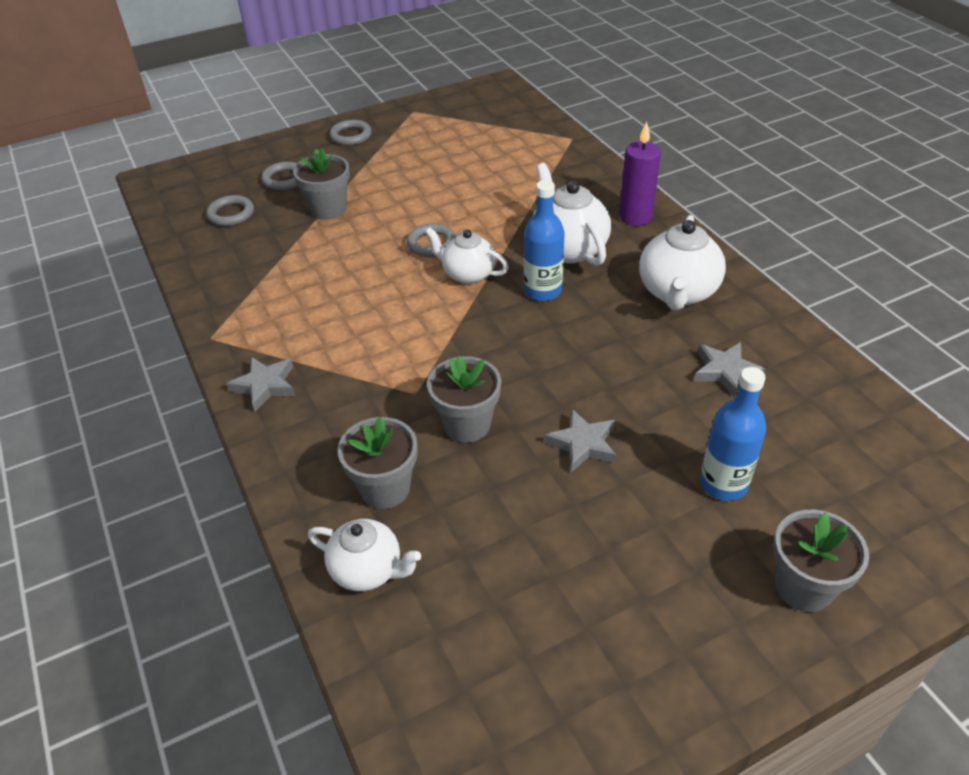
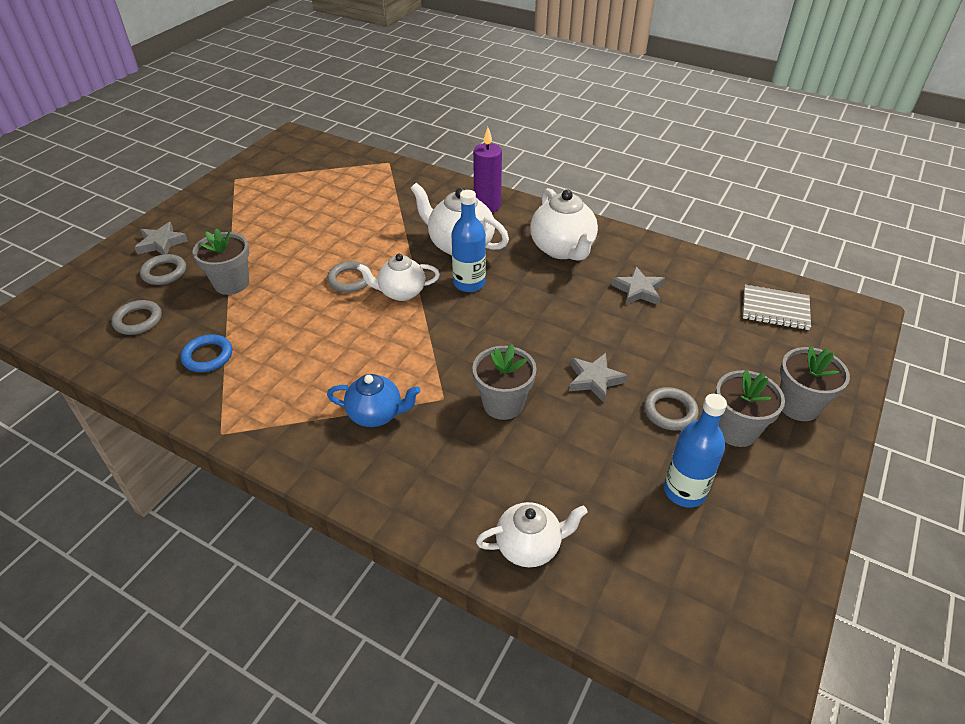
camera: 35 degrees left, 0 degrees up
grey star [226,357,295,411] -> grey star moved to [135,222,188,255]
grey ring [329,120,372,145] -> grey ring moved to [644,387,699,431]
grey flower pot [338,417,418,509] -> grey flower pot moved to [715,370,785,447]
blue bottle [700,367,766,501] -> blue bottle moved to [664,394,727,508]
none -> blue ring [181,334,232,372]
none -> blue teapot [327,374,421,427]
none -> grey notebook [743,285,811,330]

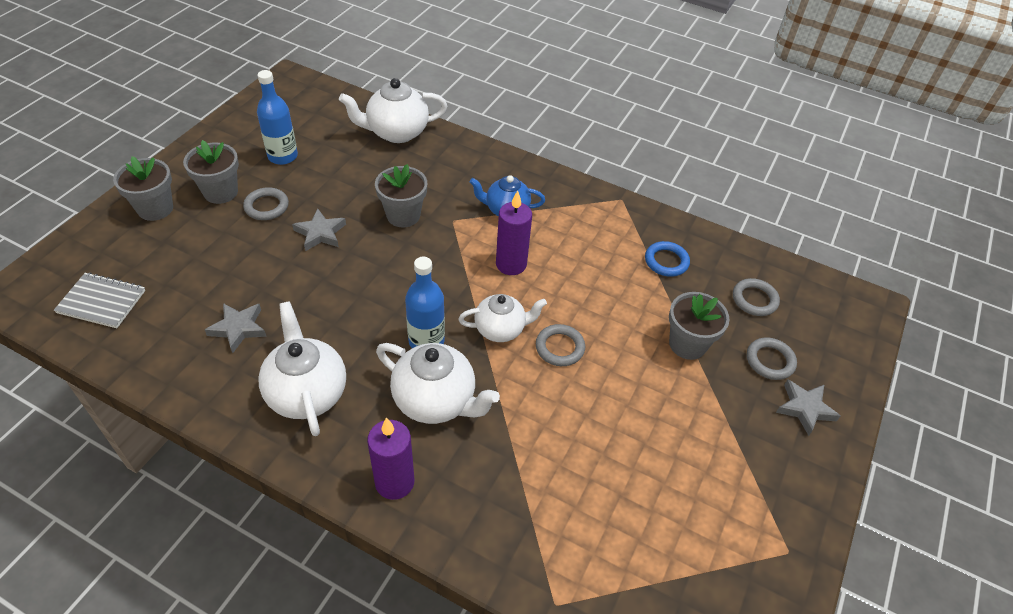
camera: 175 degrees right, 5 degrees up
white teapot [476,502,588,567] -> white teapot [339,78,447,143], size x1.50
none -> purple candle [496,190,532,275]

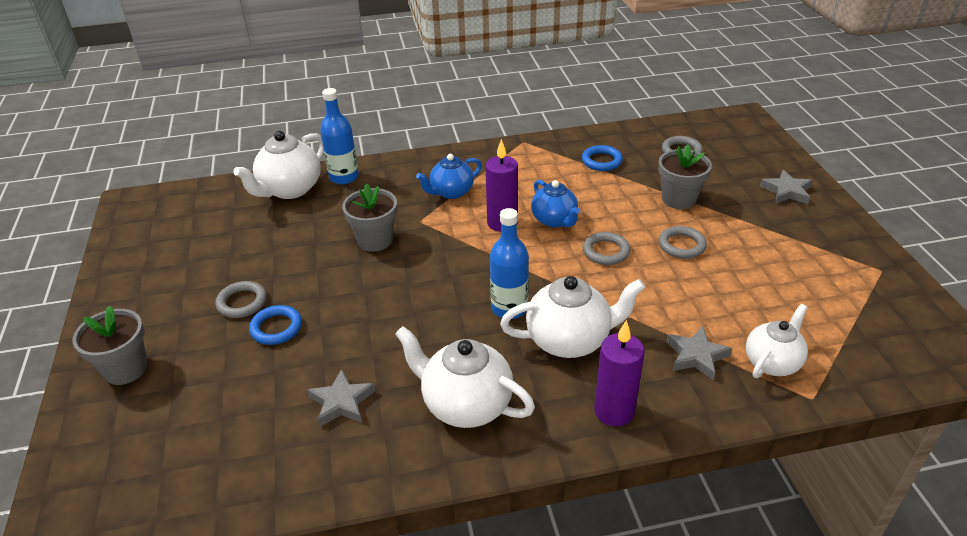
camera: 35 degrees left, 10 degrees down
grey notebook [54,273,145,328] -> none
grey flower pot [183,140,239,204] -> none
blue bottle [257,70,298,165] -> blue bottle moved to [320,88,359,184]
grey star [292,208,346,251] -> grey star moved to [666,326,732,380]
white teapot [459,294,547,342] -> white teapot moved to [746,304,808,378]
grey ring [747,337,797,380] -> grey ring moved to [659,226,707,259]
none -> blue ring [249,305,302,345]
none -> blue teapot [531,180,580,228]

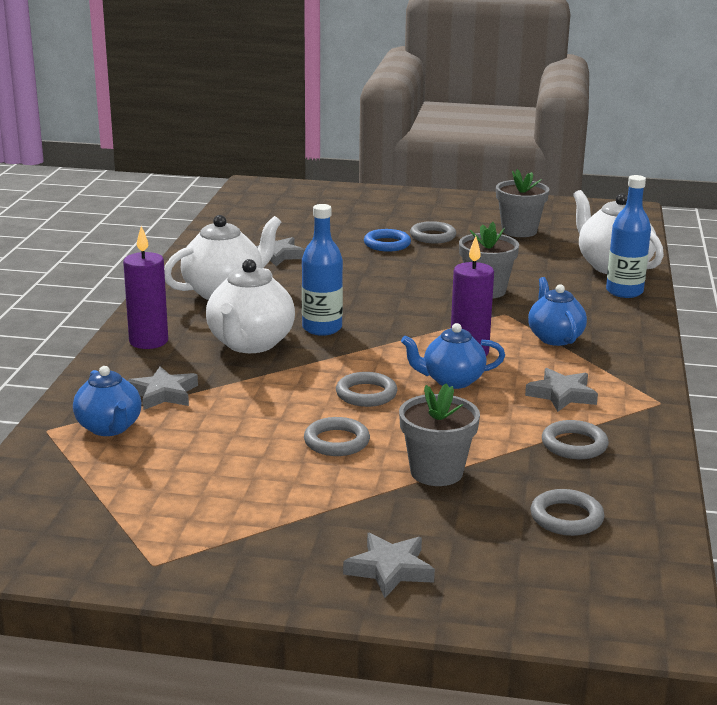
camera: 110 degrees right, 15 degrees down
grey flower pot [73,306,148,385] -> grey flower pot moved to [496,169,549,237]
blue ring [582,145,623,171] -> grey ring [542,420,609,459]
white teapot [746,304,808,378] -> blue teapot [73,366,141,436]
none -> grey star [525,368,598,412]

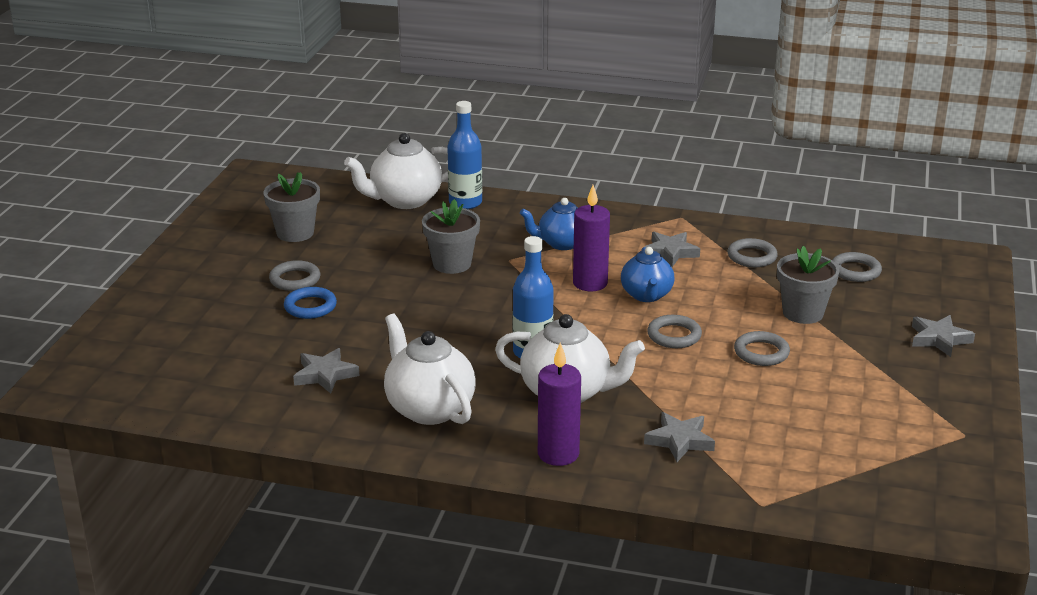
camera: 85 degrees left, 5 degrees up
blue teapot [73,366,141,436] -> none

